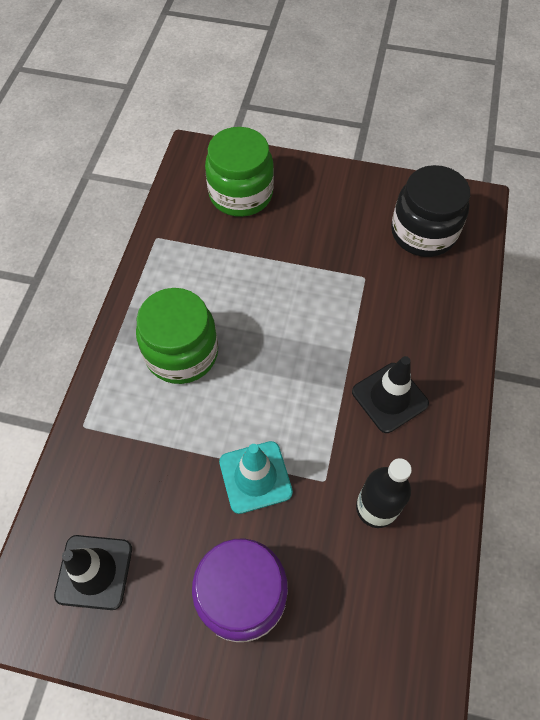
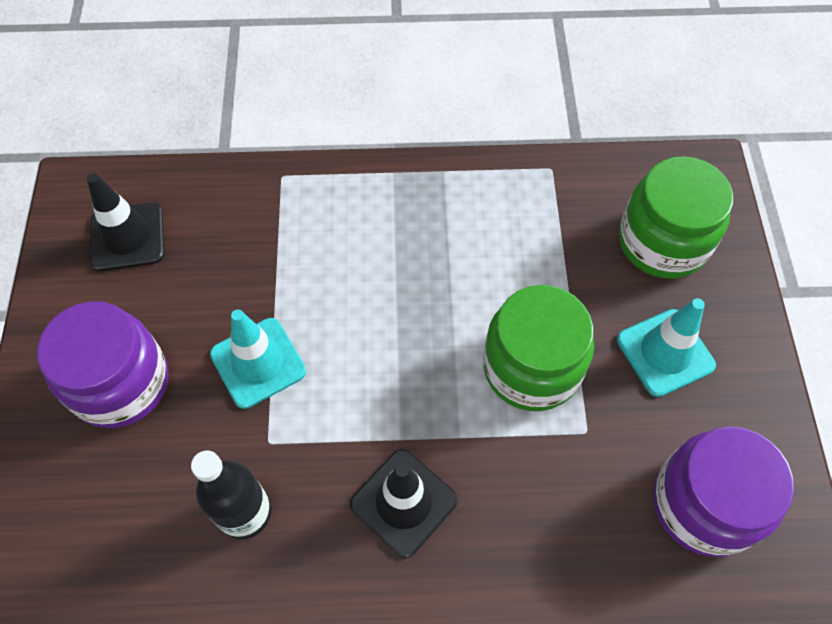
camera: 75 degrees right, 0 degrees up
green jar [136,288,218,384] -> green jar moved to [483,285,594,411]
black jar [391,165,470,257] -> purple jar [653,426,794,557]
none -> turquoise traffic cone [617,298,716,397]

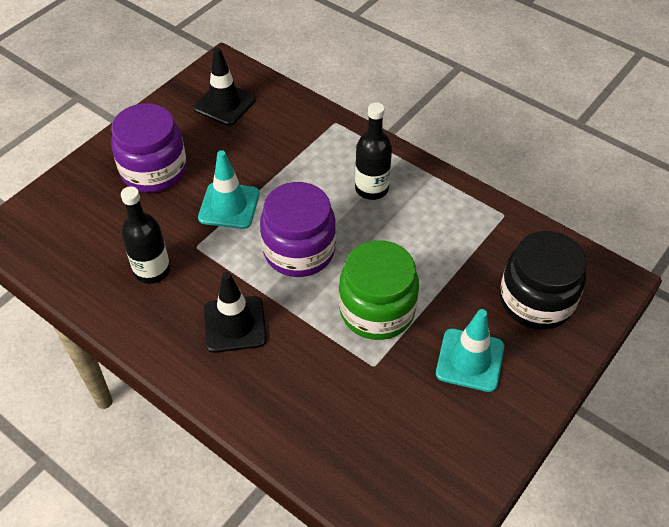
camera: 40 degrees right, 10 degrees down
green jar [619,156,733,279] -> black jar [500,231,587,330]
purple jar [653,426,794,557] -> purple jar moved to [260,182,336,277]
none -> black bottle [355,102,392,200]

